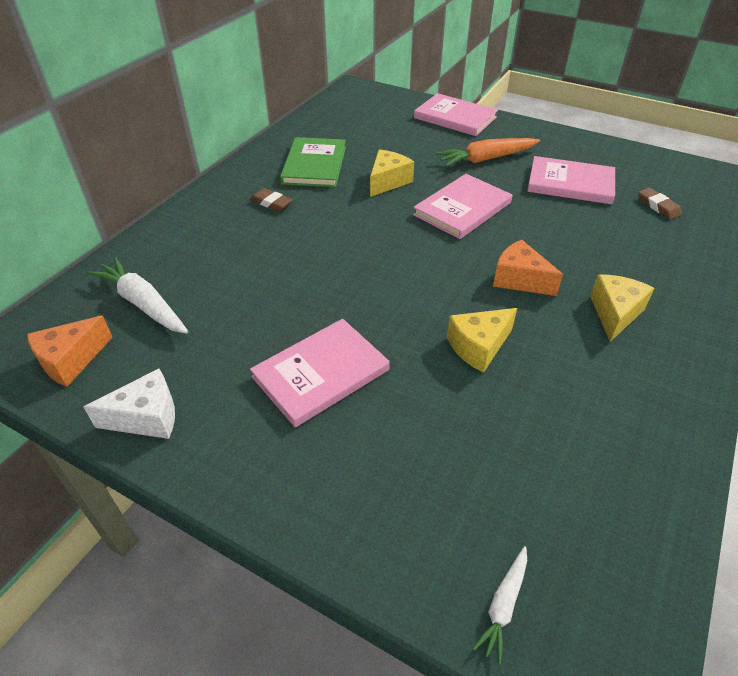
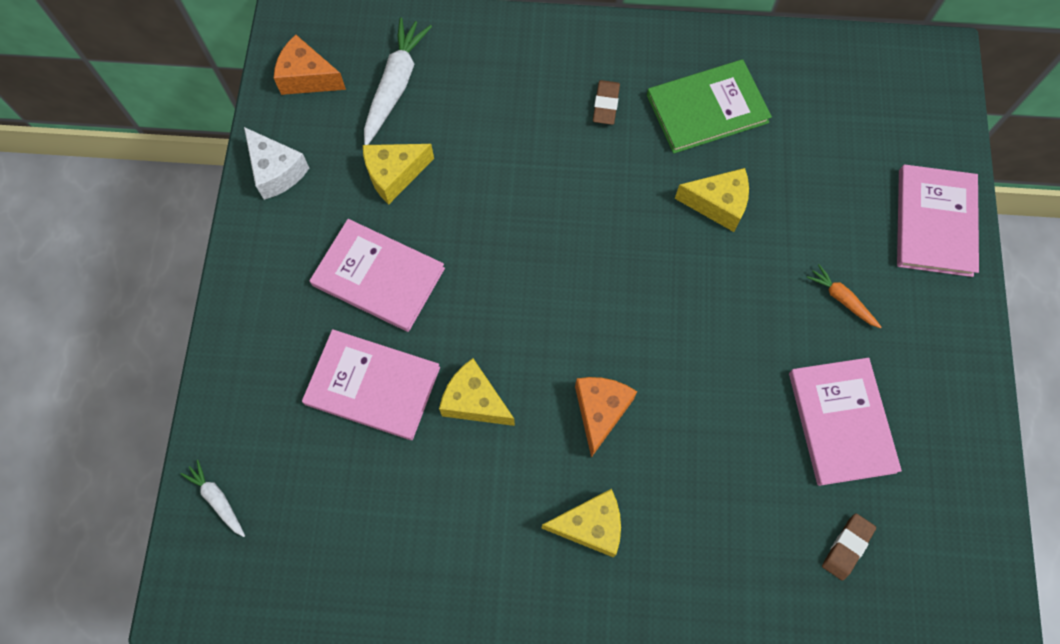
camera: 65 degrees right, 25 degrees up
pink book [413,174,512,239] -> pink book moved to [302,329,440,440]
orange carrot [436,138,540,167] -> orange carrot [807,264,881,328], size x0.54
white carrot [473,546,527,664] -> white carrot turned 45 degrees clockwise [181,460,245,537]
none -> yellow cheese [363,144,434,204]

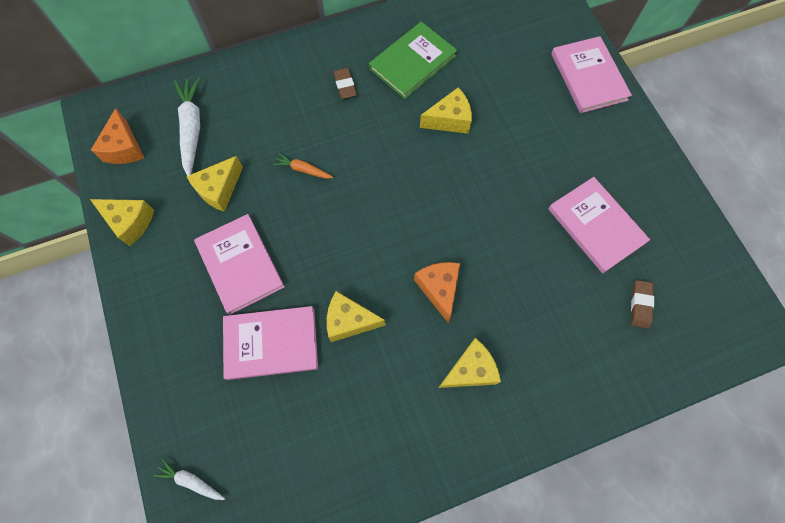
camera: 25 degrees left, 0 degrees up
white cheese [244,127,309,200] -> yellow cheese [90,199,154,246]
orange cheese [274,35,346,95] -> orange cheese turned 90 degrees counterclockwise [91,108,144,164]
pink book [309,219,445,332] -> pink book turned 60 degrees clockwise [194,214,285,315]
orange carrot [807,264,881,328] -> orange carrot moved to [273,153,334,179]

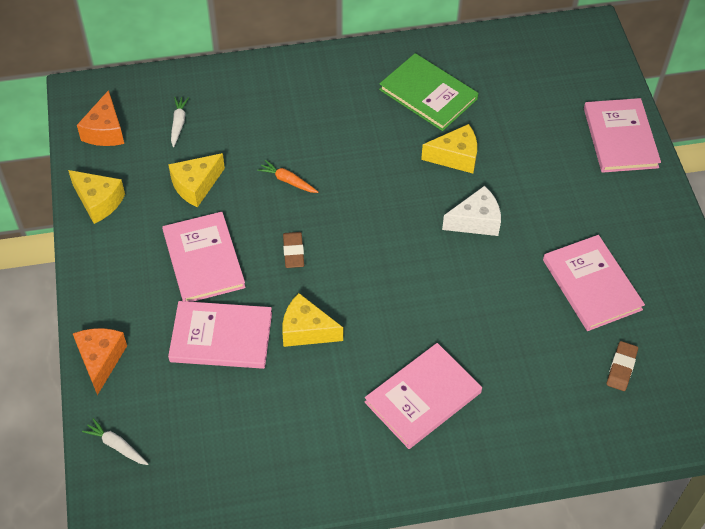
camera: 10 degrees right, 15 degrees down
white carrot [174,77,200,176] -> white carrot [171,97,189,147], size x0.54
brown eraser [333,68,357,99] -> brown eraser moved to [283,232,304,268]
green book [369,22,458,99] -> green book turned 75 degrees clockwise [379,53,478,131]
orange cheese [414,262,460,322] -> orange cheese moved to [73,328,127,395]
yellow cheese [438,338,501,388] -> pink book [365,343,482,449]
none -> white cheese [442,186,501,236]

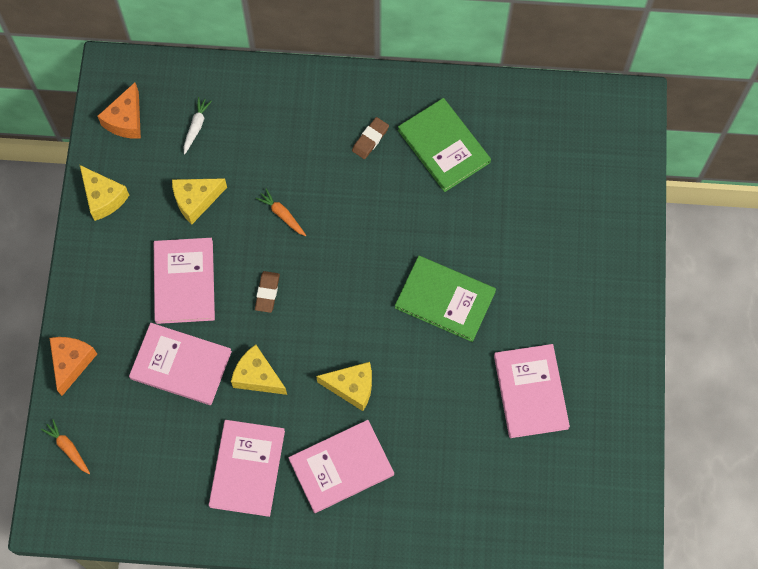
camera: 15 degrees right, 15 degrees up
white carrot [82,418,148,465] -> orange carrot [41,419,90,474]
yellow cheese [421,124,477,173] -> yellow cheese moved to [316,362,372,411]
white cheese [442,186,501,236] -> green book [395,256,496,342]
pink book [584,98,661,173] -> pink book moved to [209,420,285,517]
brown eraser [607,341,638,391] -> brown eraser moved to [352,117,389,159]

